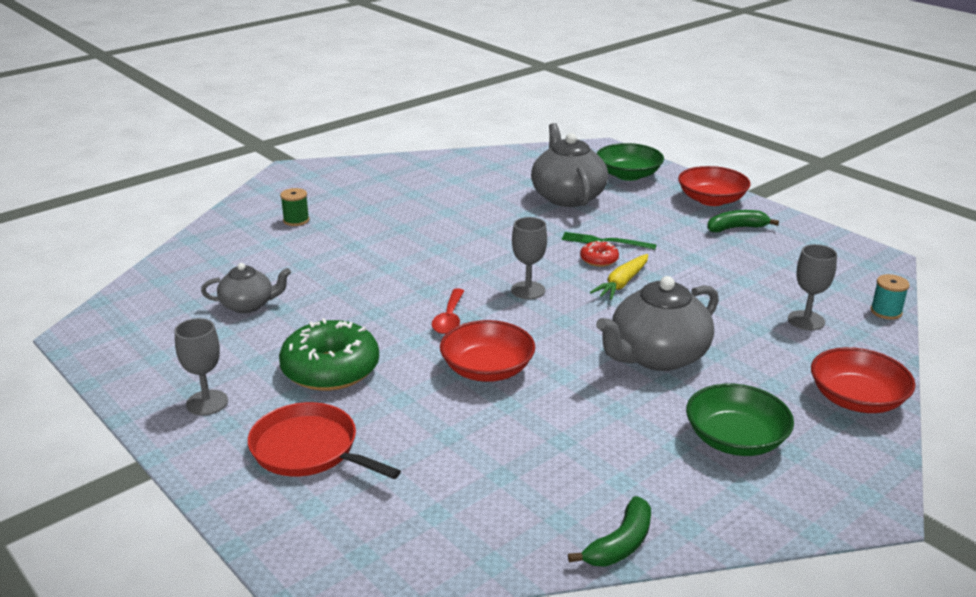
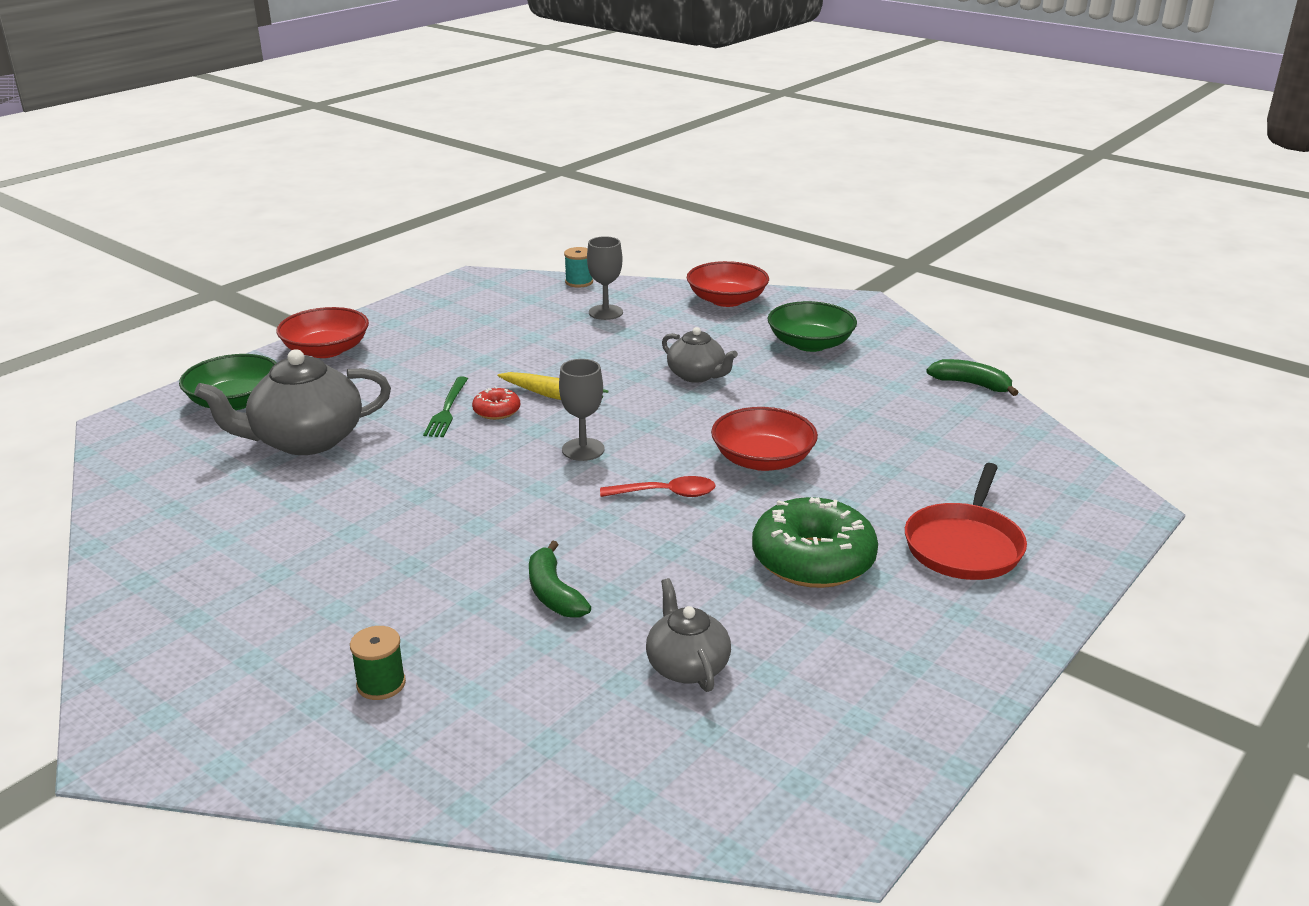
camera: 100 degrees left, 0 degrees up
grey goblet [175,318,228,415] -> none
grey teapot [596,276,719,371] -> grey teapot [662,327,738,383], size x0.58
green banana [707,210,779,232] -> green banana moved to [529,540,591,618]

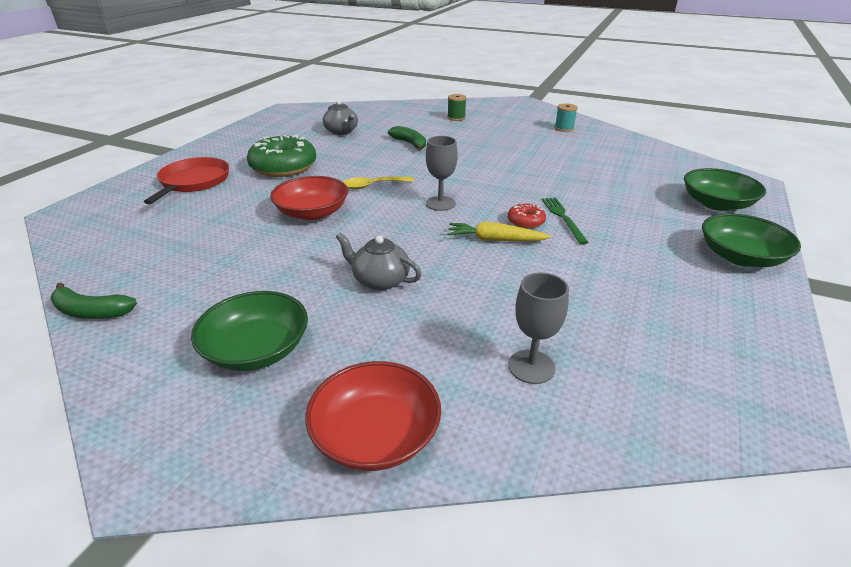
camera: 165 degrees right, 5 degrees up
grey teapot [194,349,391,455] -> none
red bowl [276,307,369,358] -> green bowl [702,213,801,267]
turquoise spool [564,247,593,288] -> turquoise spool moved to [555,104,578,132]
red spoon [600,476,716,497] -> yellow spoon [343,177,414,189]

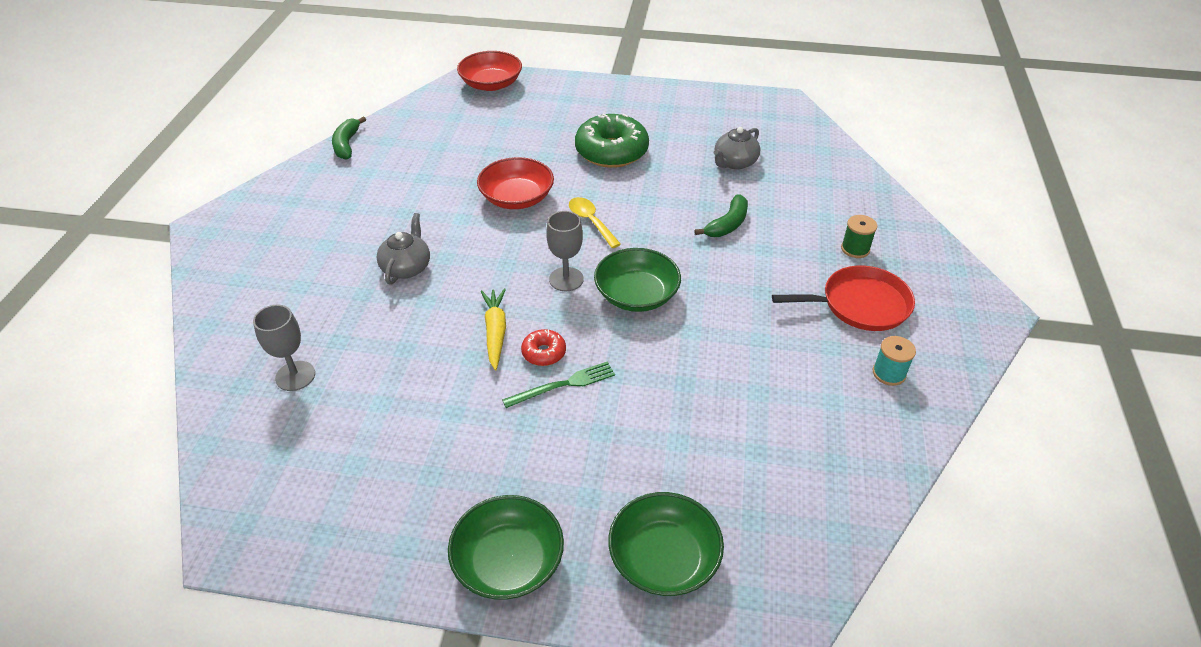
camera: 75 degrees right, 10 degrees up
red pan [144,157,229,204] -> red pan moved to [772,265,915,331]
green bowl [191,291,308,371] -> green bowl moved to [594,248,681,312]
red bowl [305,361,441,471] -> red bowl moved to [457,51,522,91]

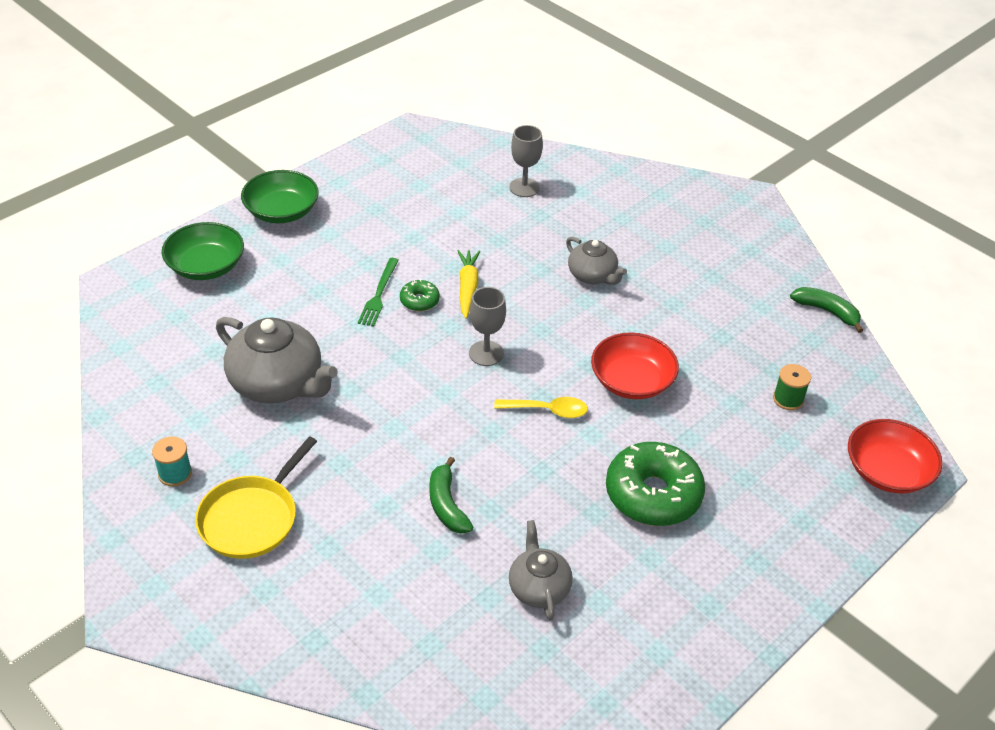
camera: 125 degrees right, 0 degrees up
yellow carrot [481,289,506,370] -> yellow carrot turned 120 degrees counterclockwise [458,250,480,319]
red donut [521,329,566,366] -> green donut [400,279,440,311]
green bowl [594,248,681,312] -> none
red pan [772,265,915,331] -> yellow pan [195,436,317,559]
green spool [841,215,877,258] -> green spool moved to [773,364,811,410]
none -> grey teapot [216,317,338,403]

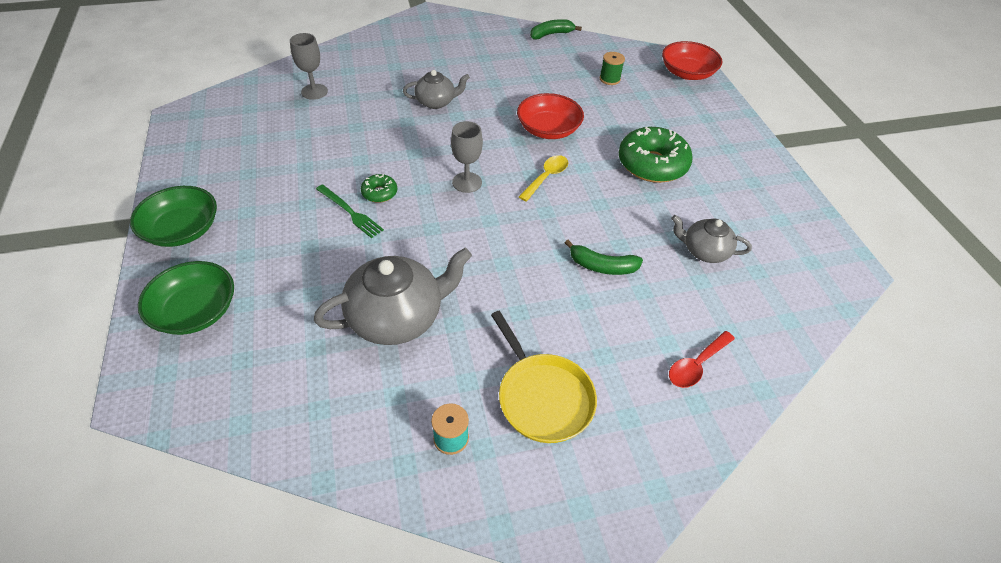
camera: 60 degrees left, 5 degrees up
yellow carrot [458,250,480,319] -> none
none -> red spoon [669,331,735,388]

